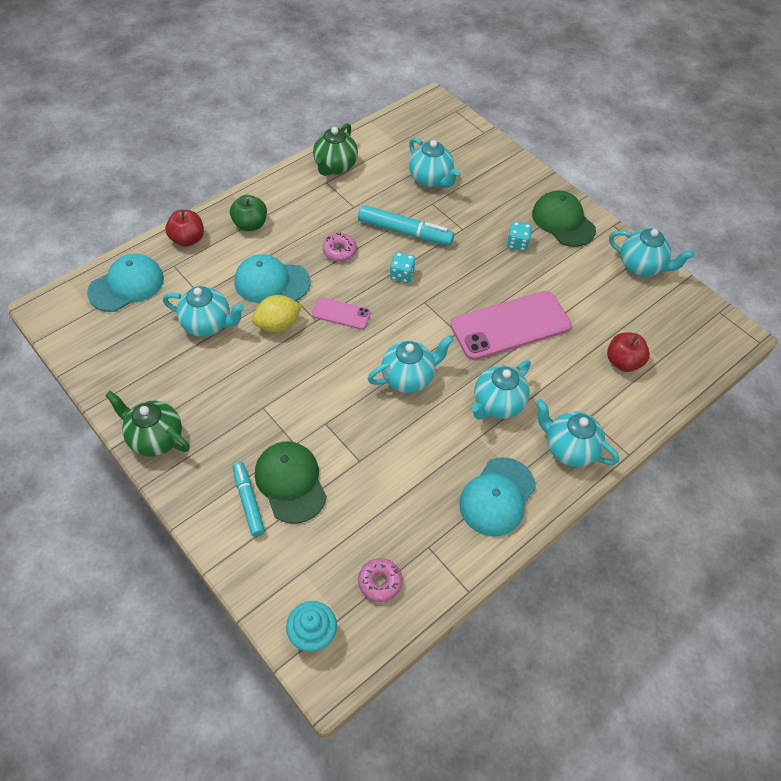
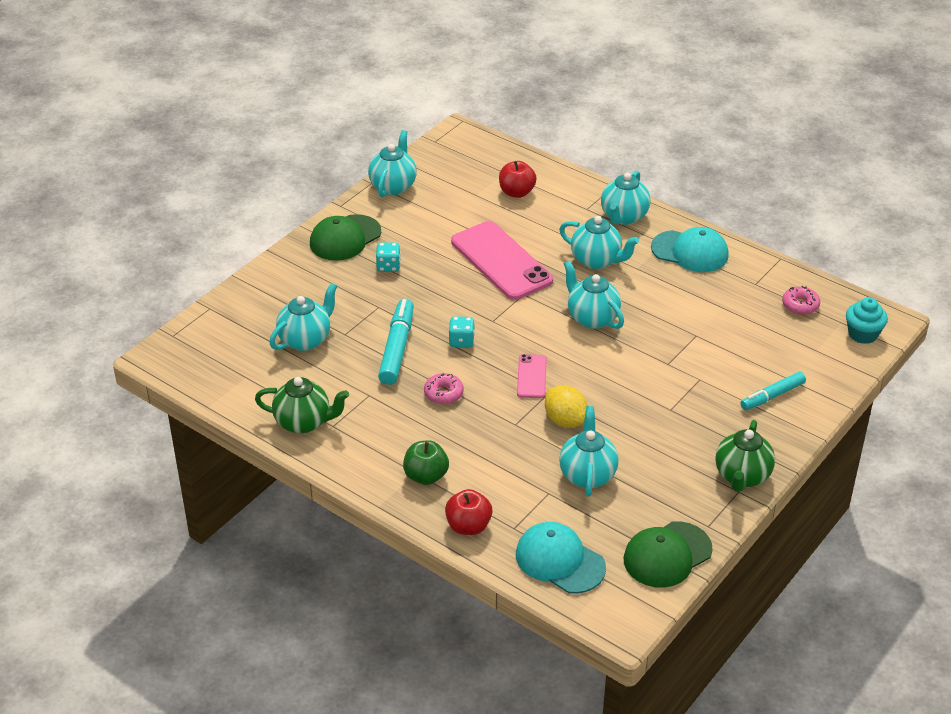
camera: 100 degrees left, 15 degrees down
turquoise cap [234,254,310,303] -> none
green cap [255,442,327,523] -> green cap moved to [624,521,712,588]

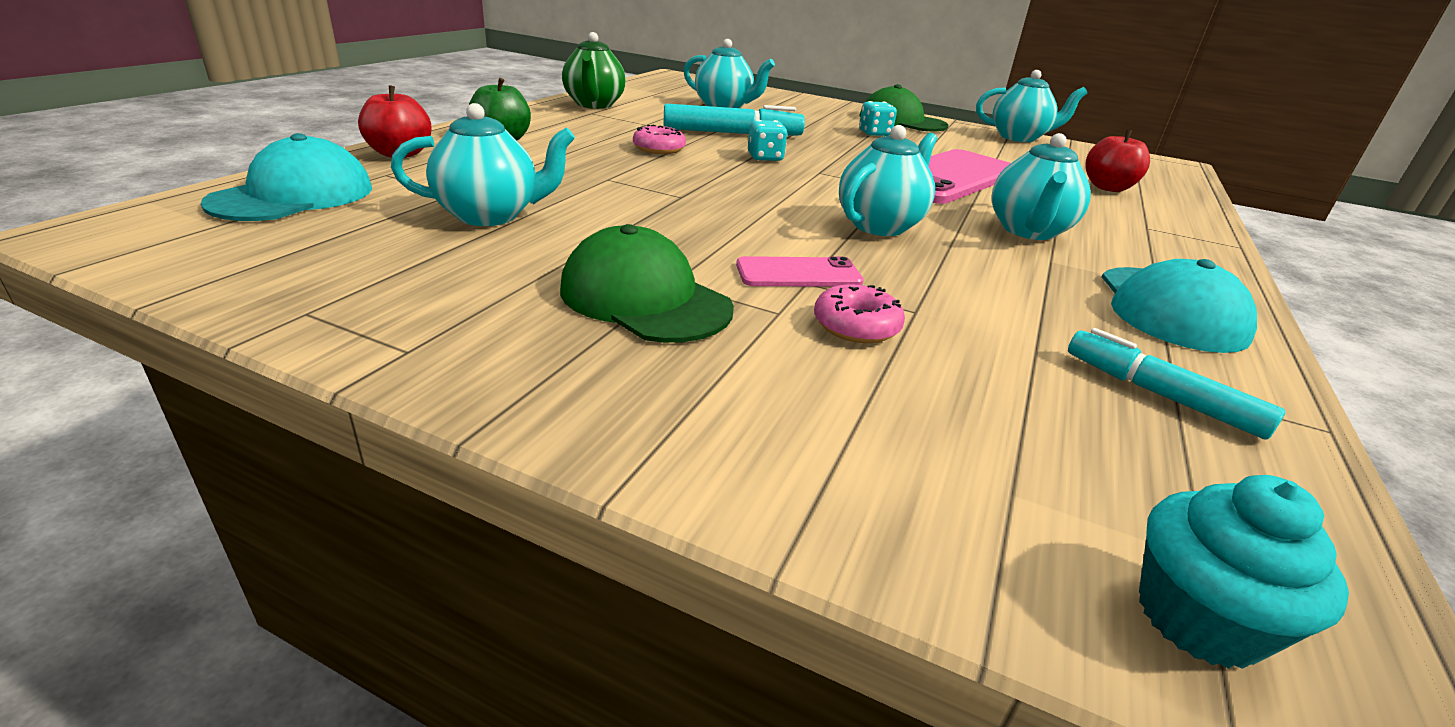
camera: 75 degrees right, 10 degrees down
pink phone [517,354,547,398] -> pink phone moved to [736,256,864,287]
yellow lemon [545,385,588,428] -> none
turquoise teapot [601,171,650,225] -> none
green cap [624,521,712,588] -> green cap moved to [560,224,734,343]
green teapot [715,420,775,492] -> none
turquoise marker [740,372,806,410] -> turquoise marker moved to [1068,328,1285,440]
pink donut [782,286,820,315] -> pink donut moved to [814,284,905,343]

